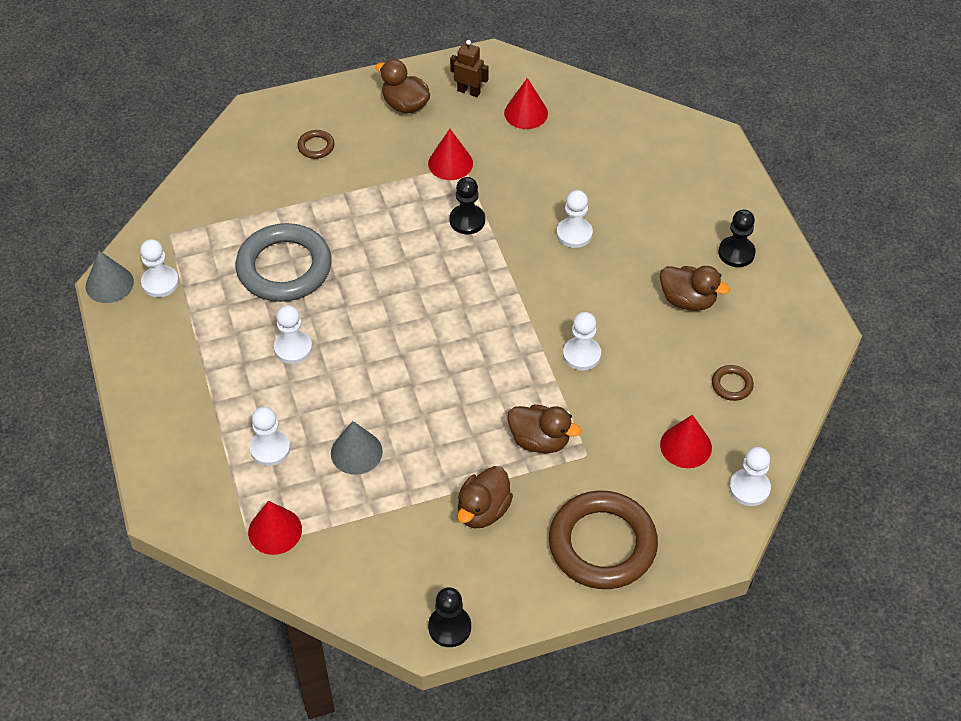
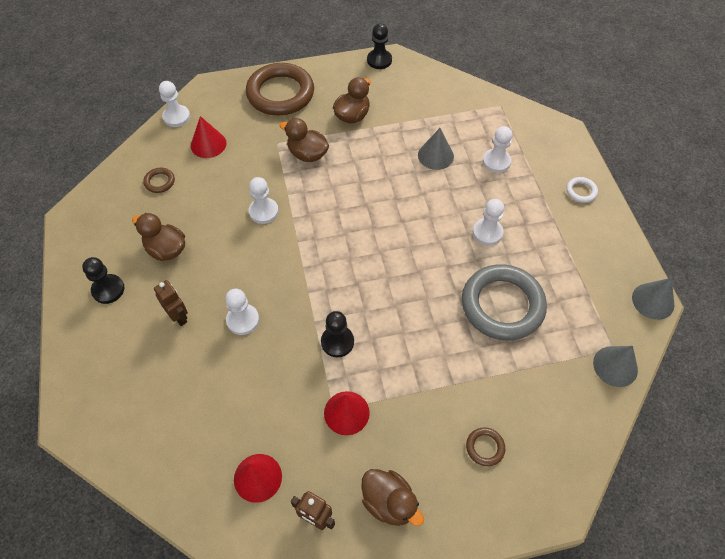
camera: 175 degrees left, 5 degrees up
white pawn [140,239,179,297] -> none
red cone [248,501,302,555] -> none
none -> brown robot [154,280,188,326]
none -> white ring [566,177,598,203]
none -> grey cone [593,346,638,387]

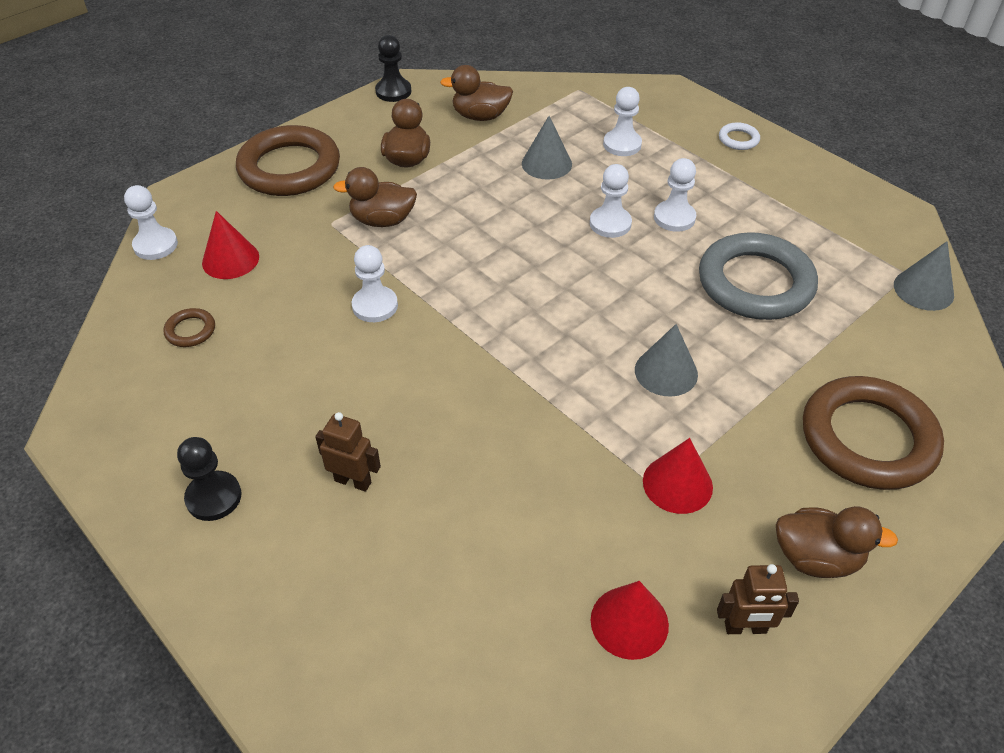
camera: 30 degrees left, 10 degrees down
brown duck [132,213,185,261] -> brown duck moved to [440,65,513,121]
white pawn [225,289,259,335] -> white pawn moved to [590,164,632,238]
black pawn [321,311,354,357] -> none
brown ring [466,427,505,466] -> brown ring [803,376,944,490], size x2.42
grey cone [632,278,674,320] -> grey cone moved to [635,324,698,397]

